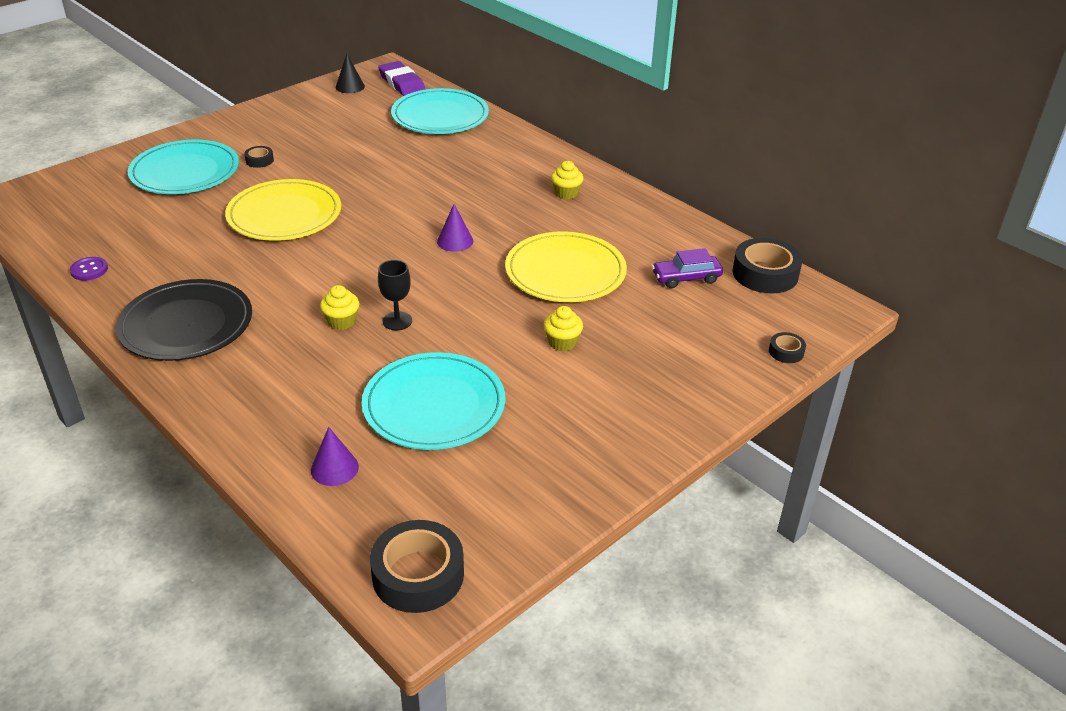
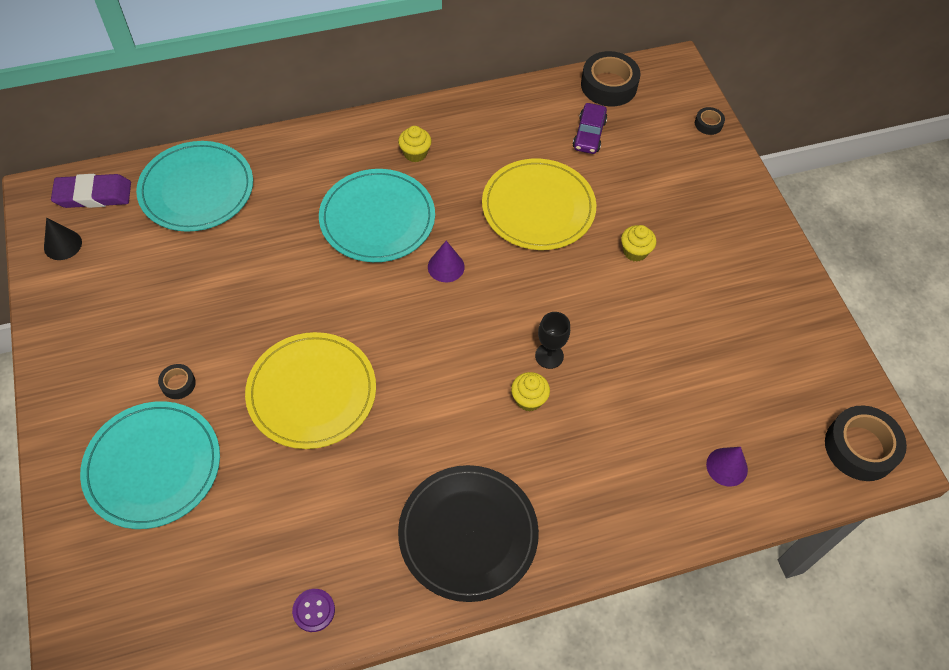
camera: 65 degrees left, 20 degrees up
turquoise plate [362,352,505,450] -> turquoise plate moved to [319,169,435,262]

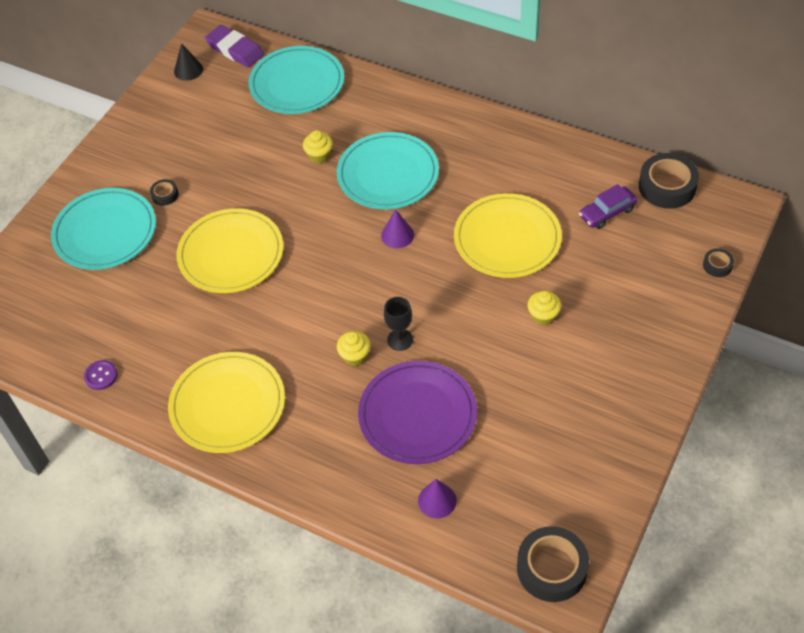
camera: 50 degrees right, 5 degrees down
yellow cupcake [398,126,432,162] -> yellow cupcake moved to [303,130,333,164]
black plate [398,465,539,602] -> yellow plate [168,352,285,453]
none -> purple plate [358,361,477,464]

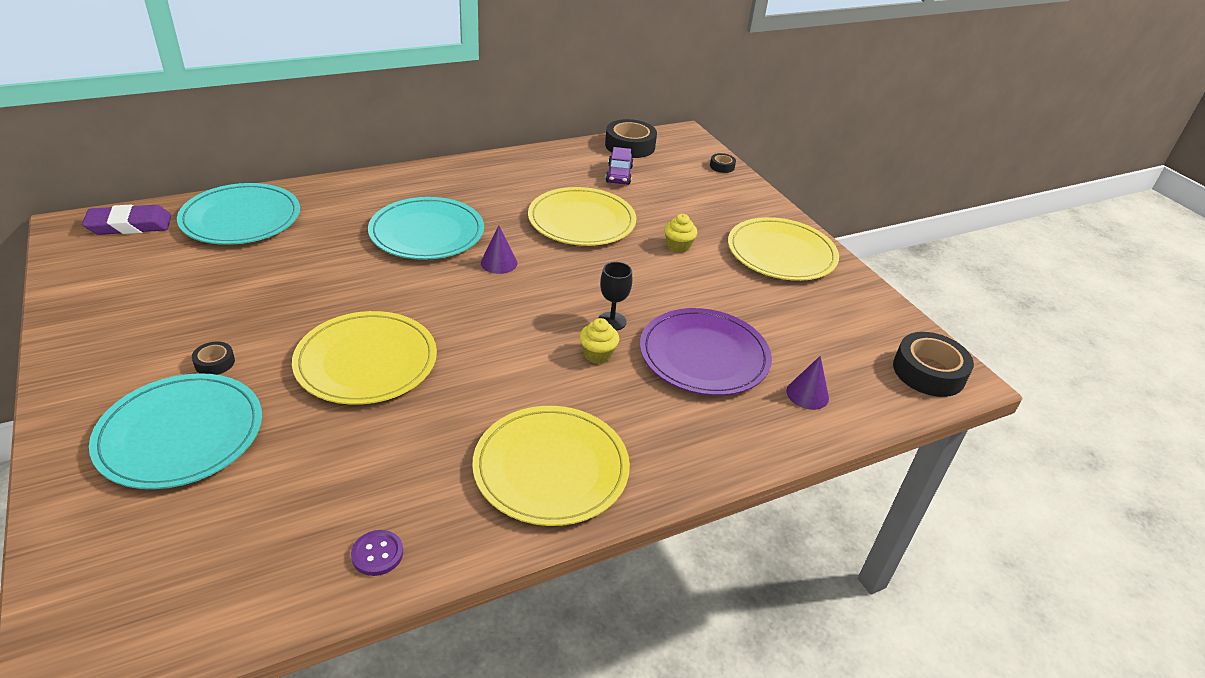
camera: 60 degrees left, 15 degrees down
black cone [174,43,203,81] -> none
yellow cupcake [303,130,333,164] -> none
none -> yellow plate [728,217,839,281]

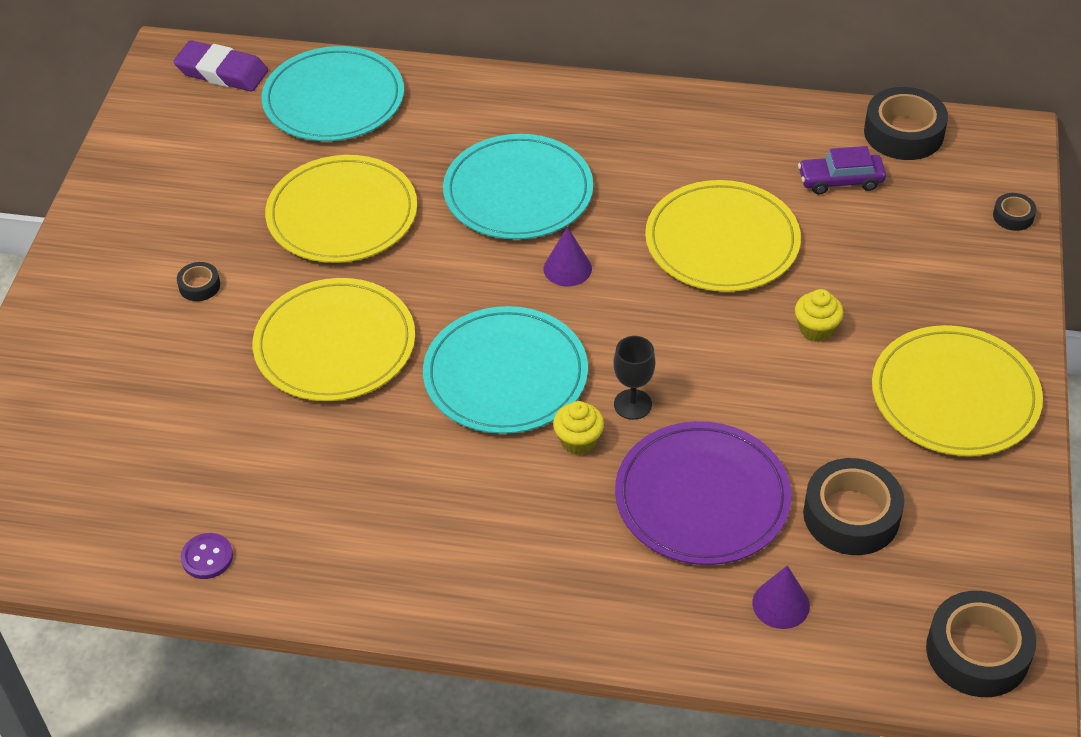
camera: 40 degrees right, 10 degrees up
turquoise plate [89,373,262,489] -> turquoise plate moved to [423,306,588,434]
yellow plate [472,406,630,526] -> yellow plate moved to [265,155,417,263]
purple car [606,147,633,185] -> purple car turned 45 degrees clockwise [798,146,886,195]
none -> black tape [803,458,904,555]

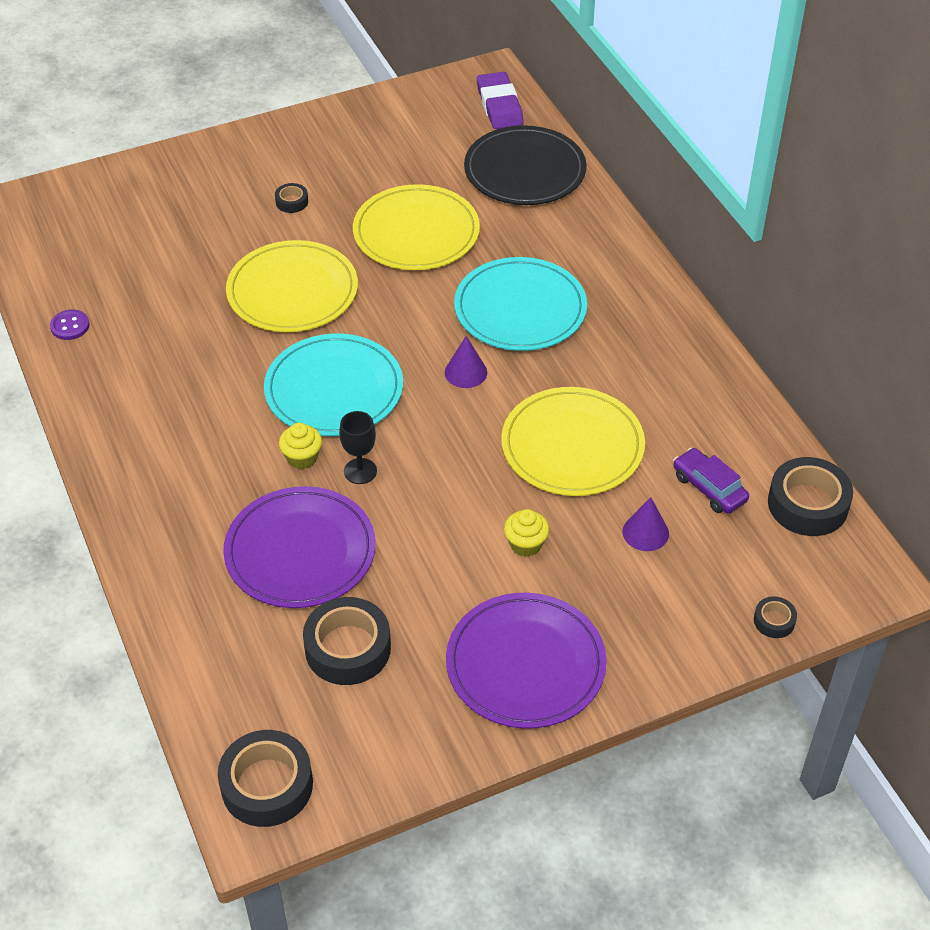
camera: 55 degrees right, 0 degrees up
turquoise plate [262,46,404,141] -> black plate [464,125,587,205]
purple cone [752,565,810,629] -> purple cone moved to [622,497,669,551]
yellow plate [872,325,1043,456] -> purple plate [446,593,607,729]

